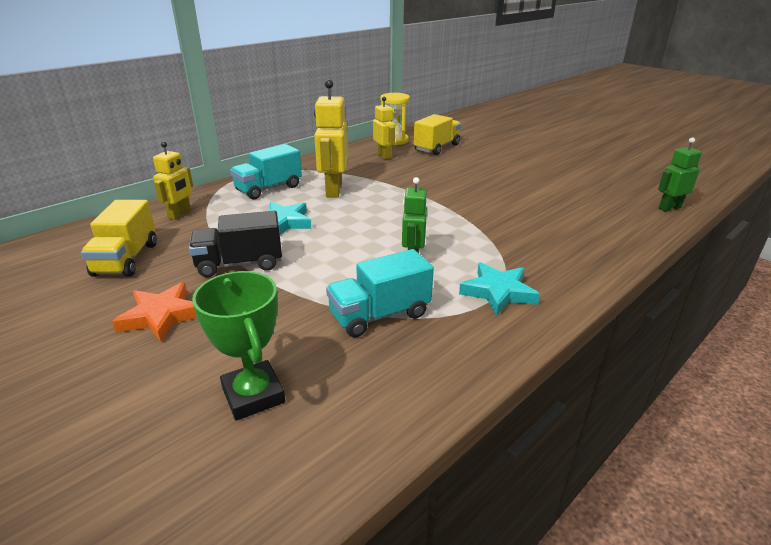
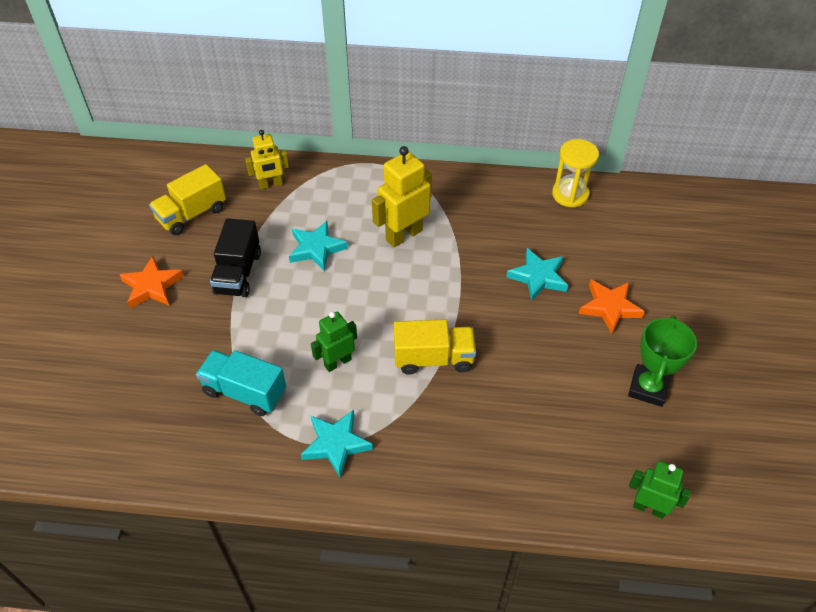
camera: 50 degrees right, 20 degrees up
black truck [189,211,282,277] -> black truck turned 120 degrees counterclockwise [210,218,261,297]
green trophy [192,271,285,421] -> green trophy moved to [628,316,697,407]
turquoise truck [230,144,302,199] -> none
yellow robot [373,97,395,159] -> none
yellow truck [414,114,461,155] -> yellow truck moved to [394,319,476,375]
none -> turquoise star [507,248,568,301]
none -> orange star [579,280,645,334]

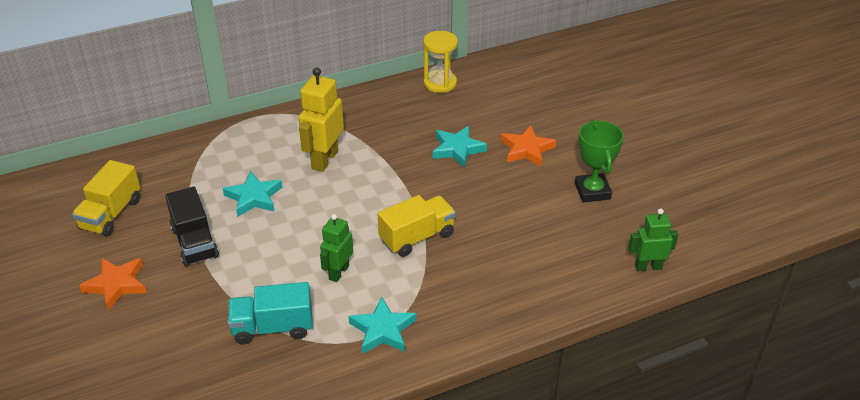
camera: 30 degrees left, 10 degrees down
yellow robot [245,130,289,189] -> none

